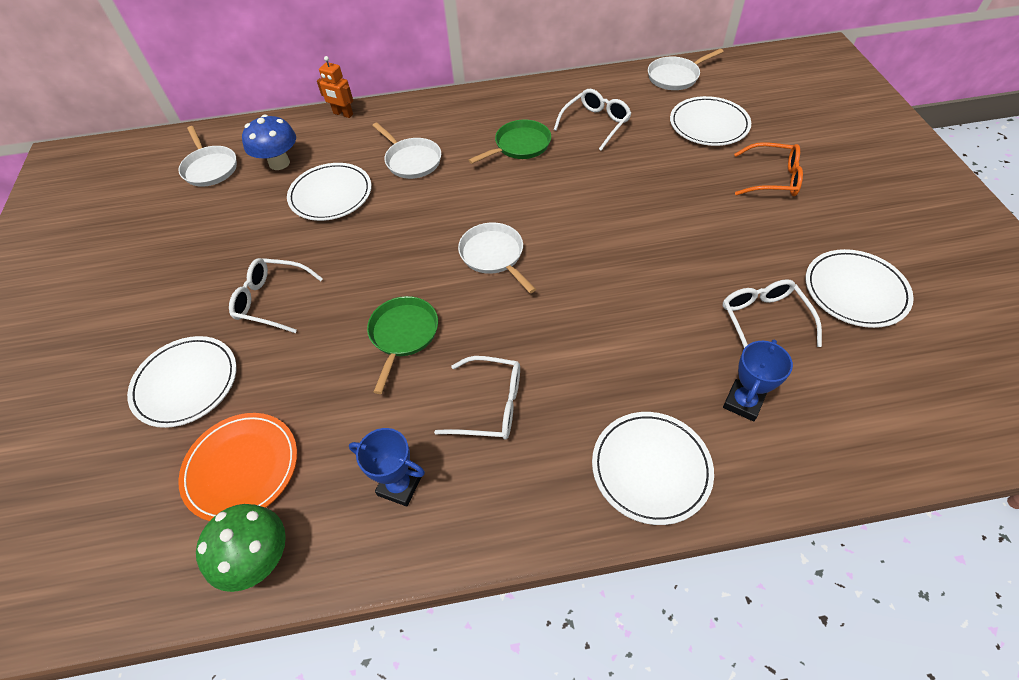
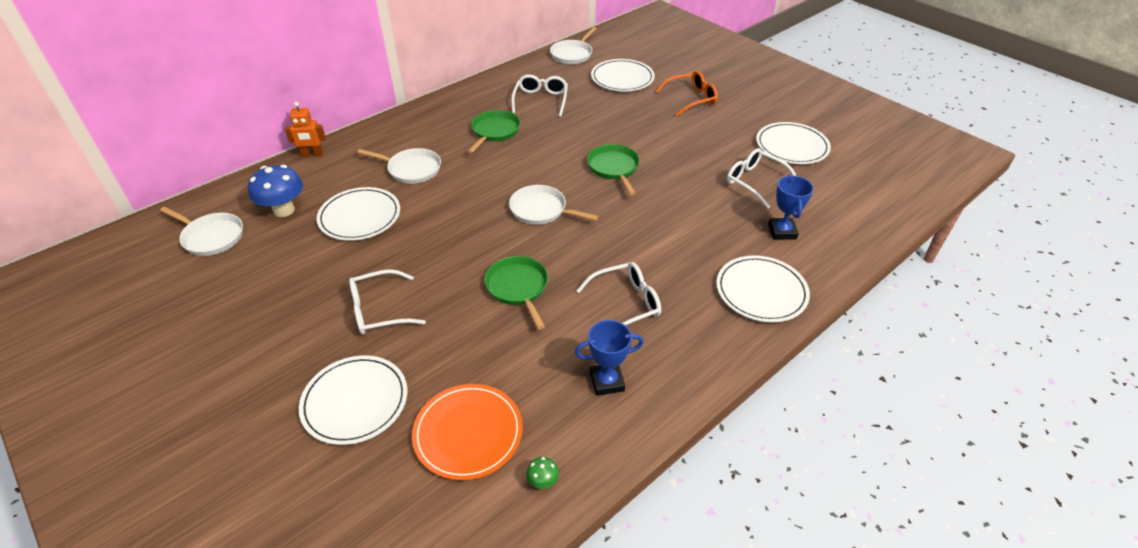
camera: 35 degrees left, 10 degrees down
green mushroom [196,504,286,592] -> green mushroom [526,457,559,489], size x0.44
none -> green pan [587,144,640,195]

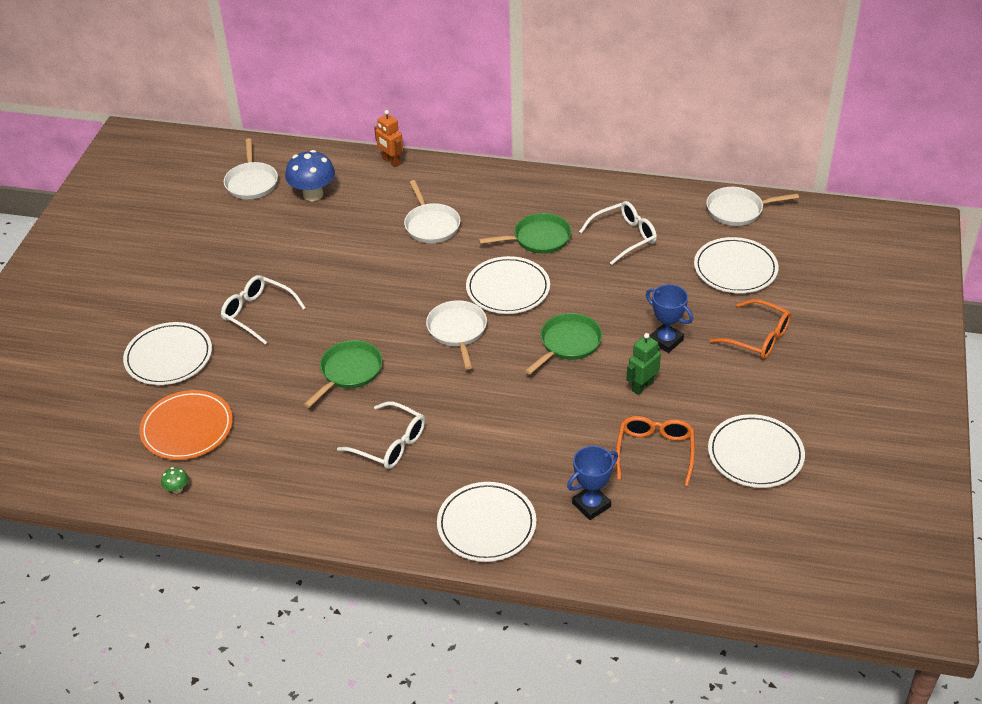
camera: 55 degrees right, 0 degrees up
white plate [317,187,400,241] -> white plate moved to [466,256,550,314]
blue trophy [575,320,644,396] -> blue trophy moved to [646,284,693,353]
white glasses [727,148,796,209] -> orange glasses [616,416,695,486]
none -> green robot [626,333,661,395]

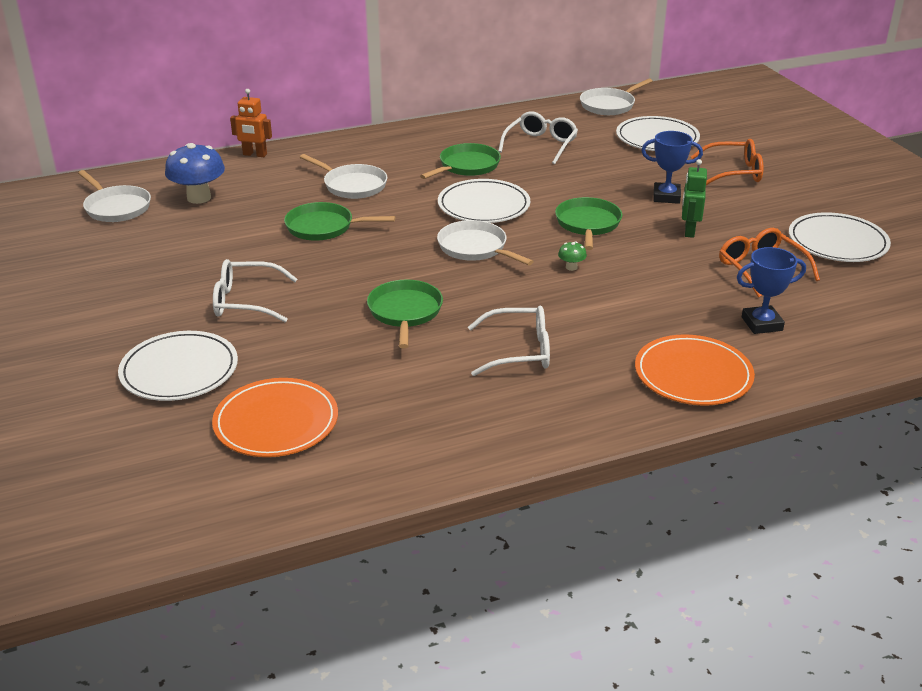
camera: 35 degrees left, 10 degrees down
green mushroom [161,467,188,494] -> green mushroom moved to [558,241,587,271]
white plate [437,482,536,562] -> orange plate [635,335,755,406]
blue trophy [567,446,618,520] -> blue trophy turned 60 degrees clockwise [737,247,806,334]
none -> green pan [284,202,395,241]

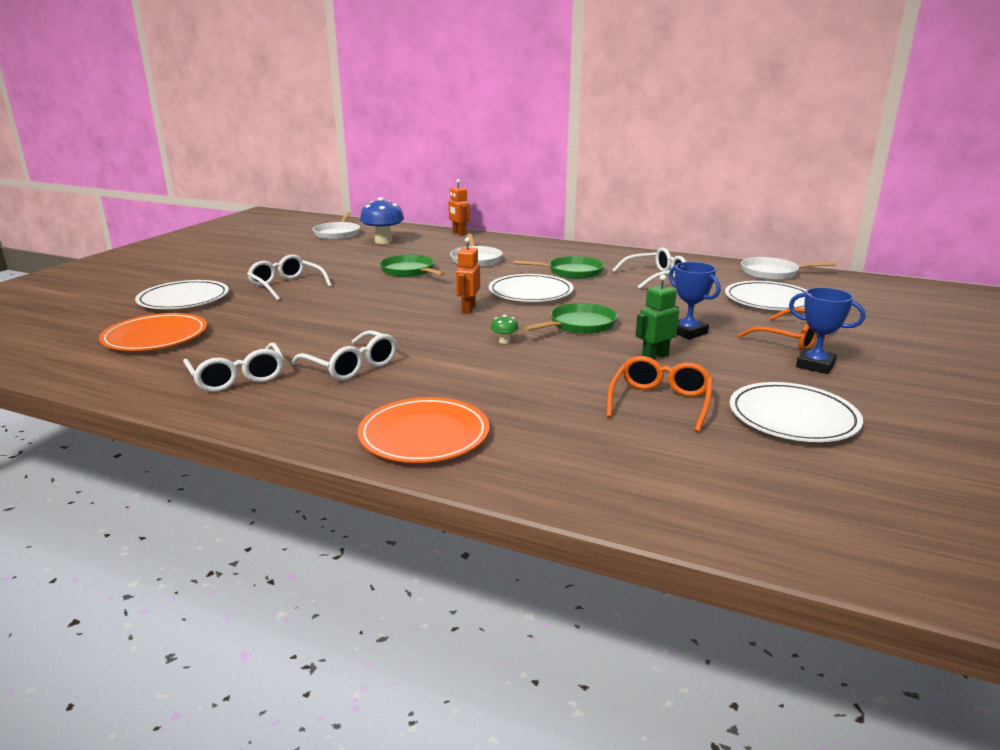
camera: 45 degrees right, 10 degrees down
green pan [367,279,443,348] -> none
white pan [437,220,534,265] -> orange robot [456,237,480,314]
blue trophy [737,247,806,334] -> blue trophy moved to [789,287,865,374]
none -> white glasses [183,342,284,392]

